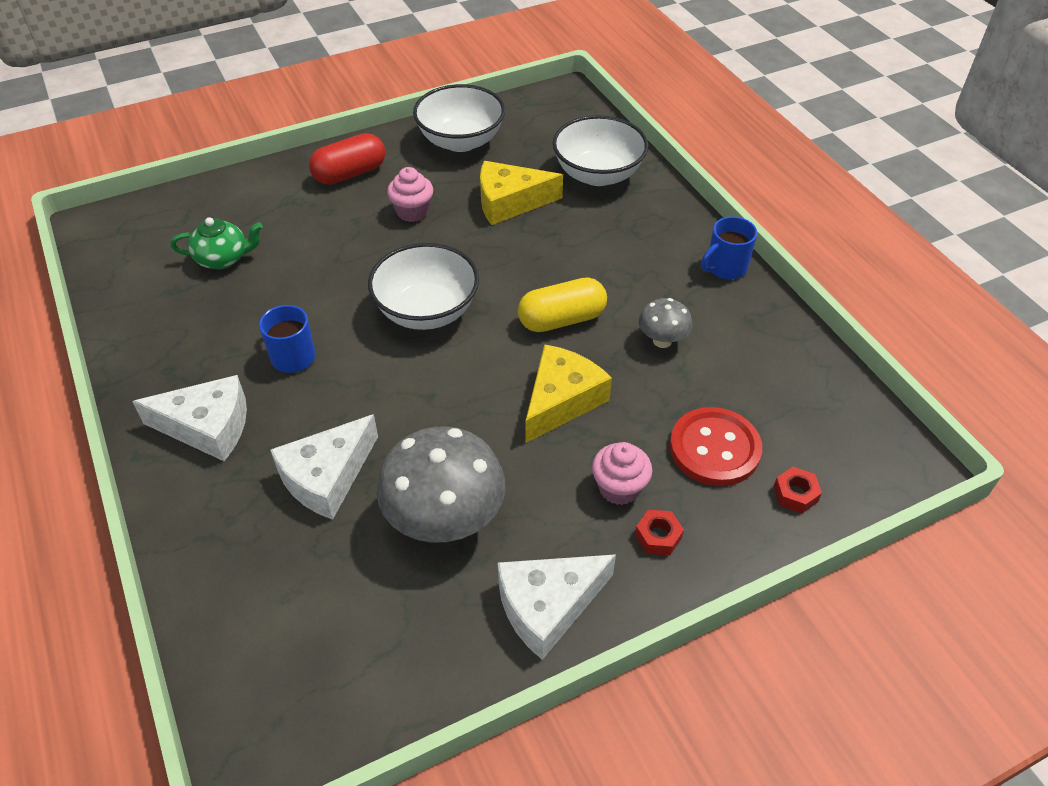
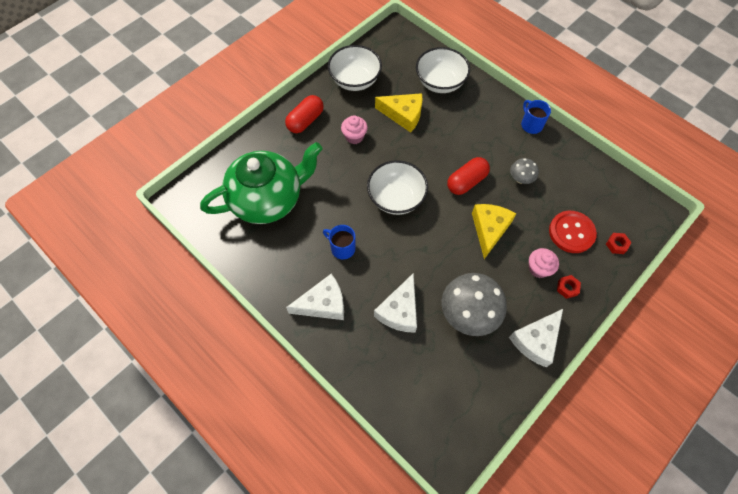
camera: 20 degrees left, 15 degrees up
green teapot [171,217,263,269] -> green teapot [200,142,322,224], size x2.34
yellow cheese [480,161,563,225] -> yellow cheese turned 135 degrees counterclockwise [375,93,423,133]
yellow capsule [518,278,607,332] -> red capsule [447,157,490,195]
blue mug [701,216,757,279] -> blue mug turned 120 degrees clockwise [521,100,551,134]

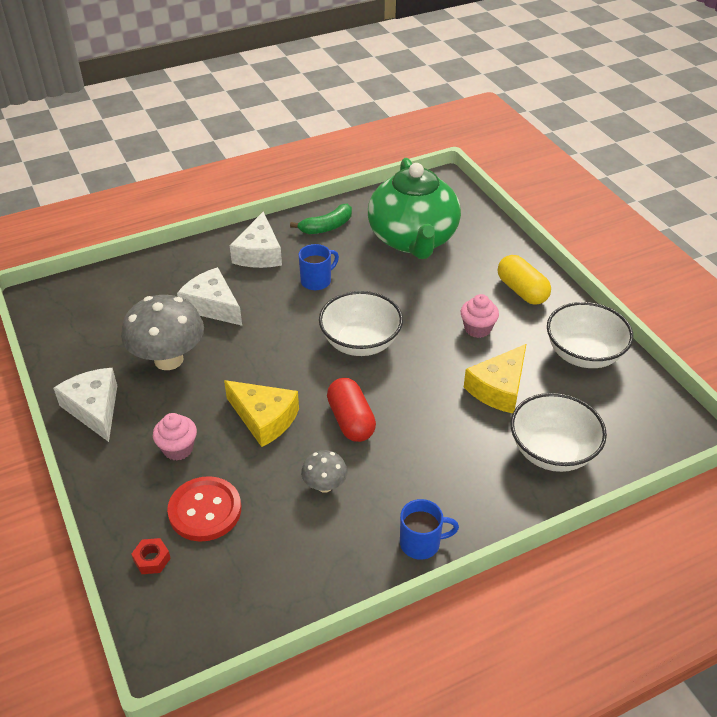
camera: 110 degrees right, 20 degrees down
red capsule [285,95,324,133] -> yellow capsule [498,255,551,305]
red nut [557,275,581,299] -> none
none -> green banana [290,204,352,234]

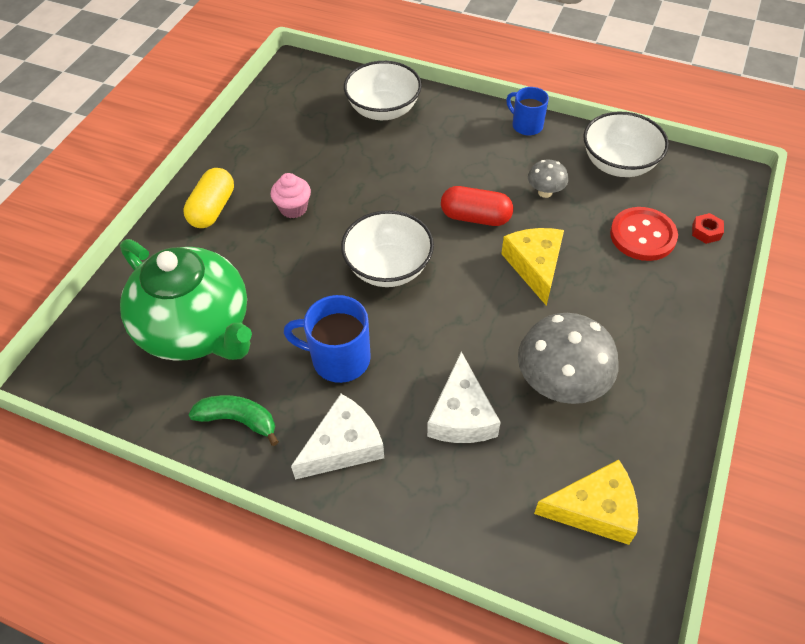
camera: 130 degrees left, 10 degrees up
white cheese [53,368,117,442] -> none
pink cupcake [153,413,197,461] -> none
blue mug [299,244,339,290] -> blue mug [284,295,371,383], size x1.50
red capsule [327,378,376,442] -> red capsule turned 75 degrees clockwise [441,186,513,226]
green teapot [368,158,461,259] -> green teapot turned 90 degrees clockwise [120,239,252,361]
yellow cheese [464,344,526,414] -> yellow cheese moved to [534,460,638,545]
white bowl [547,302,633,368] -> white bowl moved to [583,112,669,177]

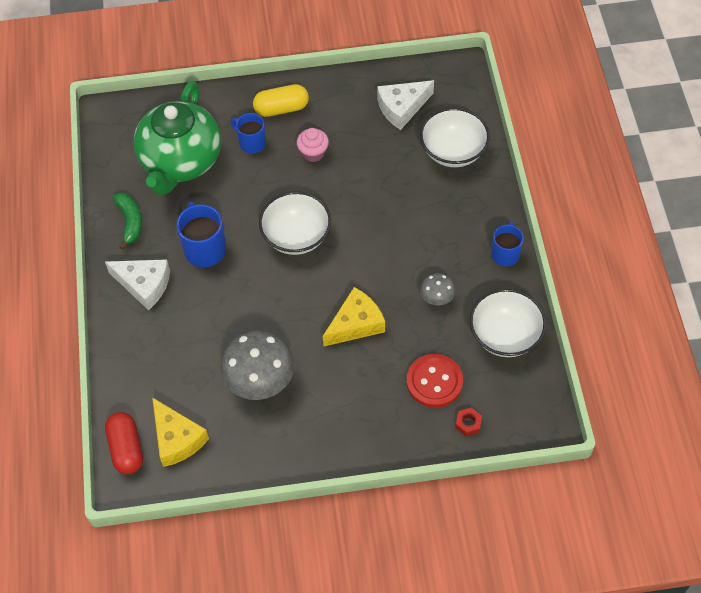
camera: 60 degrees right, 5 degrees up
white cheese [427,352,501,443] -> white cheese moved to [377,80,434,130]
red capsule [441,186,513,226] -> red capsule moved to [105,412,143,474]
none -> blue mug [231,113,266,153]

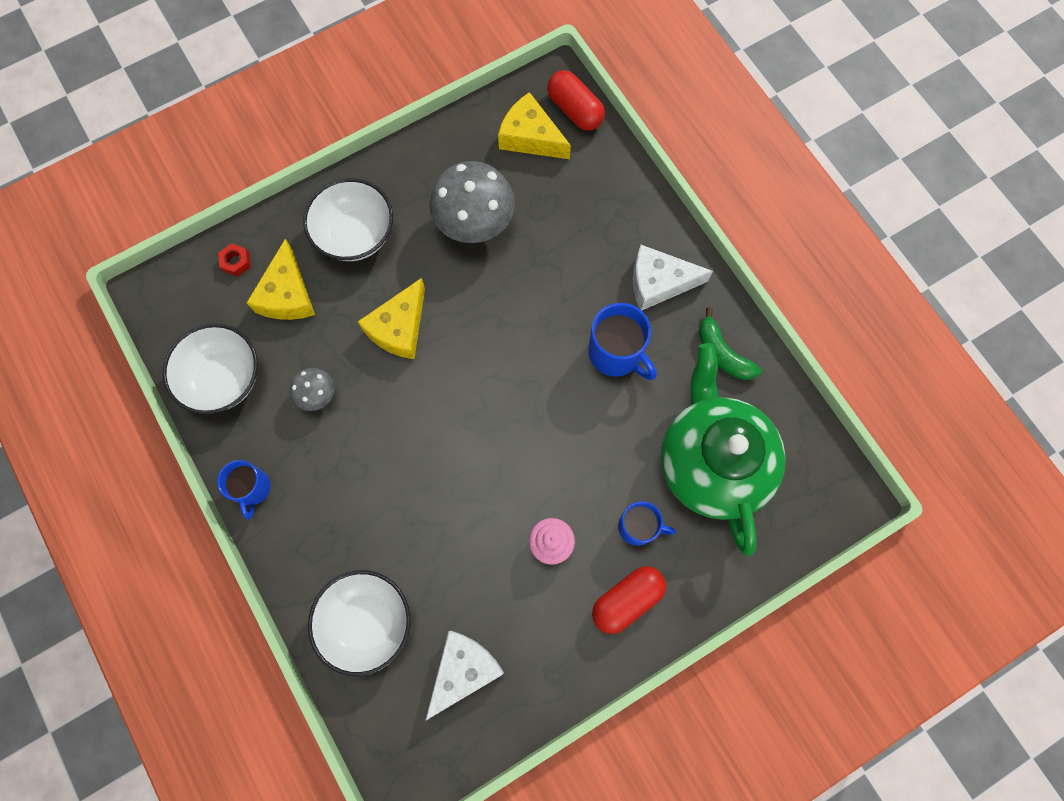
camera: 155 degrees right, 15 degrees up
yellow capsule [253,84,309,117] -> red capsule [592,566,666,634]
white bowl [259,191,331,255] -> white bowl moved to [303,178,393,261]
red button [406,354,463,408] -> yellow cheese [247,239,315,320]

